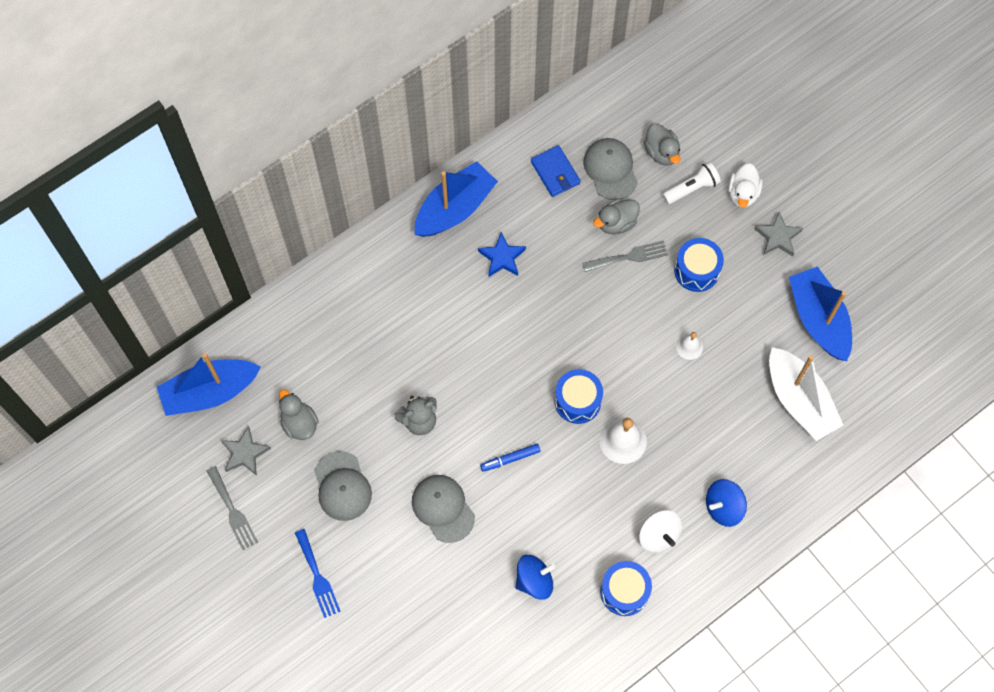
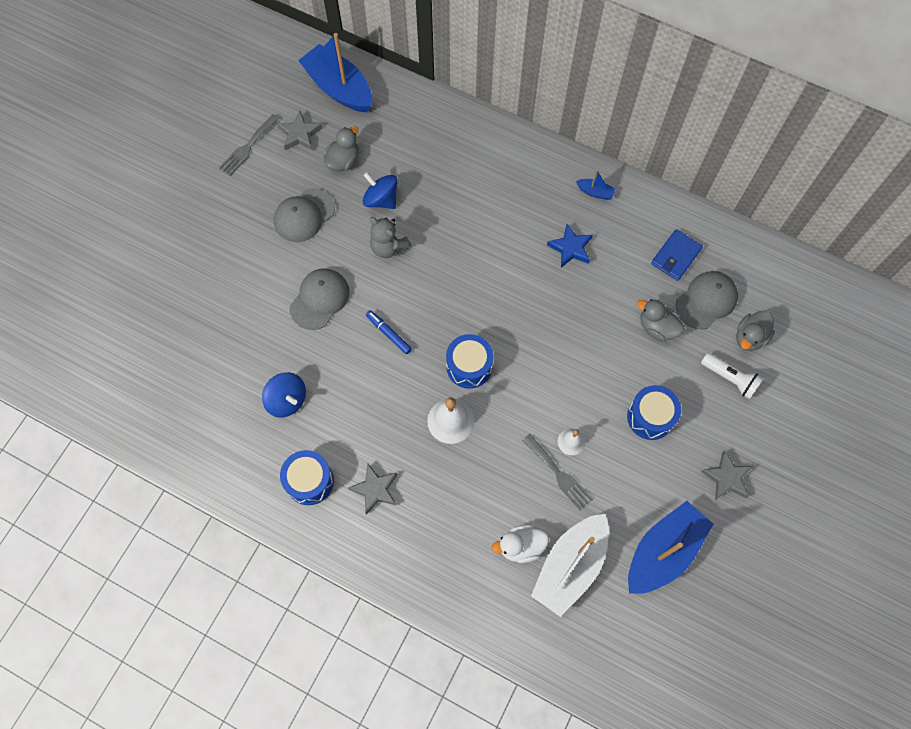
camera: 65 degrees right, 0 degrees up
blue fork [295,529,341,618] -> none
blue boat [414,161,498,237] -> blue boat [576,169,616,200], size x0.42
grey fork [582,240,668,272] -> grey fork moved to [523,434,593,510]
white spinning top [639,510,682,553] -> grey star [348,463,398,515]
blue spinning top [706,479,747,527] -> blue spinning top moved to [363,172,398,209]
white duck [728,163,763,208] -> white duck moved to [492,524,549,563]

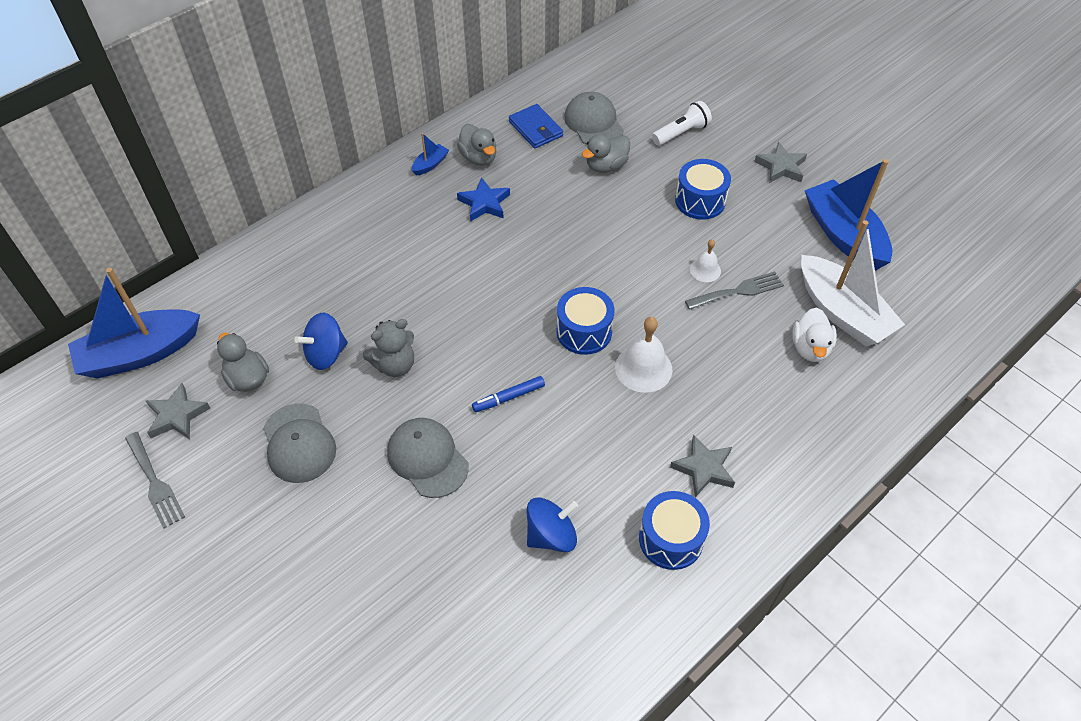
camera: 70 degrees left, 15 degrees down
grey duck [736,310,775,351] -> grey duck moved to [457,124,496,166]

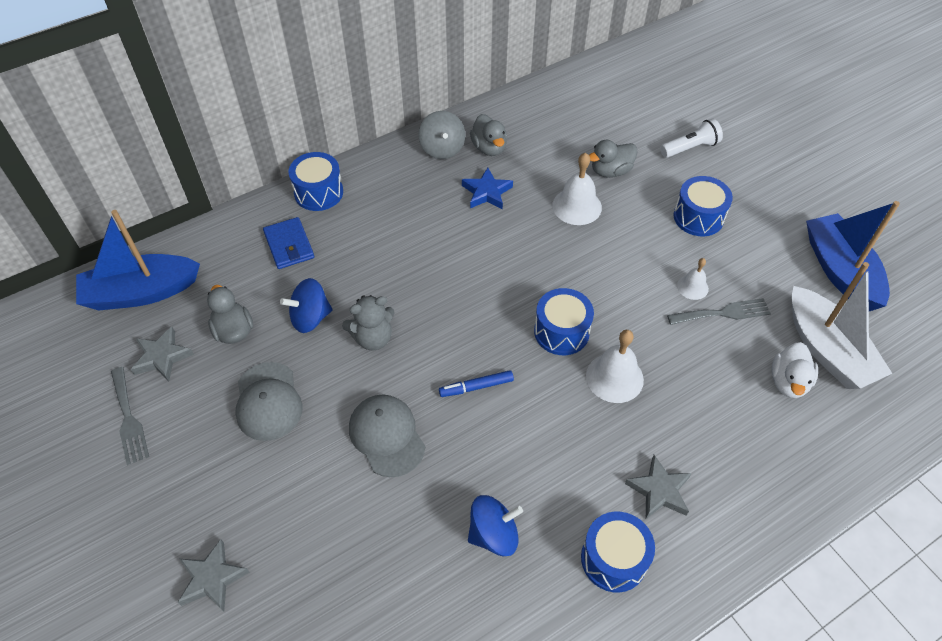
camera: 10 degrees right, 0 degrees up
blue boat [412,133,449,176] -> grey spinning top [418,111,465,159]
blue wallet [509,104,563,149] -> blue wallet moved to [263,217,314,269]
grey cap [564,92,624,145] -> none
grey star [754,142,807,183] -> grey star moved to [178,539,250,612]
none -> blue drum [289,152,343,211]
none -> white bell [552,153,602,225]

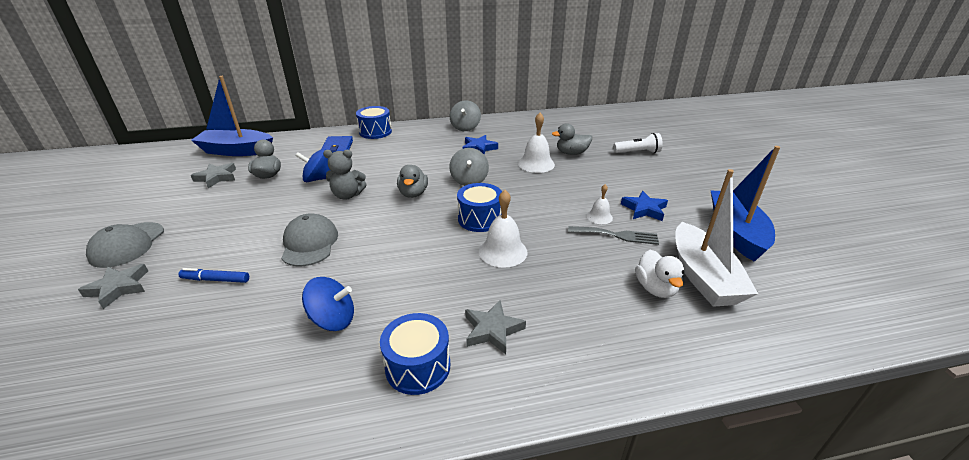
camera: 20 degrees right, 20 degrees down
grey fork [111,367,149,465] -> none
grey cap [235,362,303,441] -> grey cap moved to [86,222,164,268]
blue marker [439,370,514,397] -> blue marker moved to [178,268,249,283]
grey duck [470,114,507,156] -> grey duck moved to [397,165,428,198]
blue drum [673,176,733,236] -> none
white duck [772,342,818,398] -> white duck turned 45 degrees counterclockwise [635,250,684,298]
none -> grey spinning top [449,148,489,186]
none -> blue star [621,191,668,221]

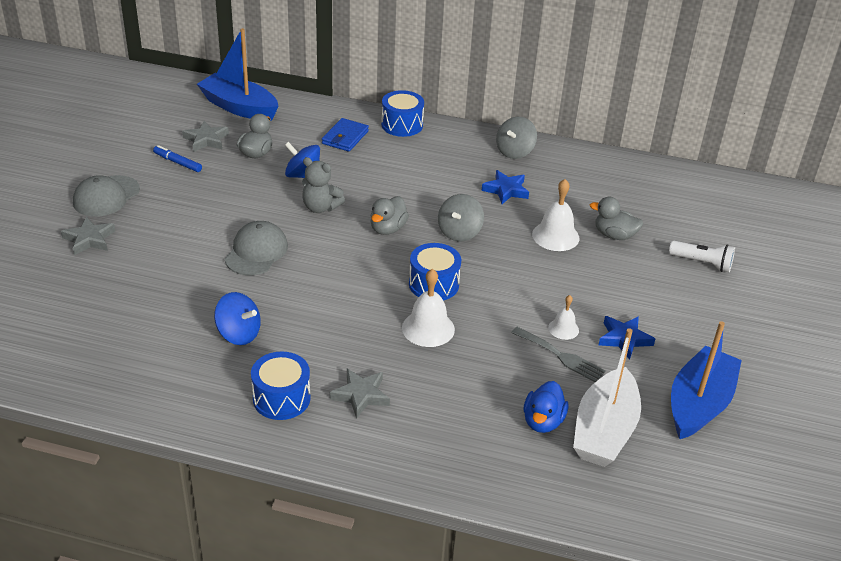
camera: 25 degrees right, 5 degrees up
blue marker [178,268,249,283] -> blue marker moved to [153,145,202,172]
white duck [635,250,684,298] -> blue duck [524,381,568,433]

